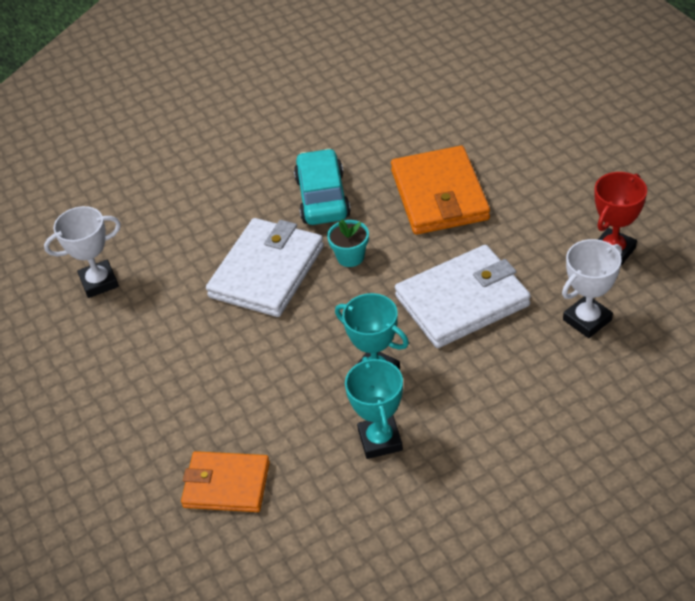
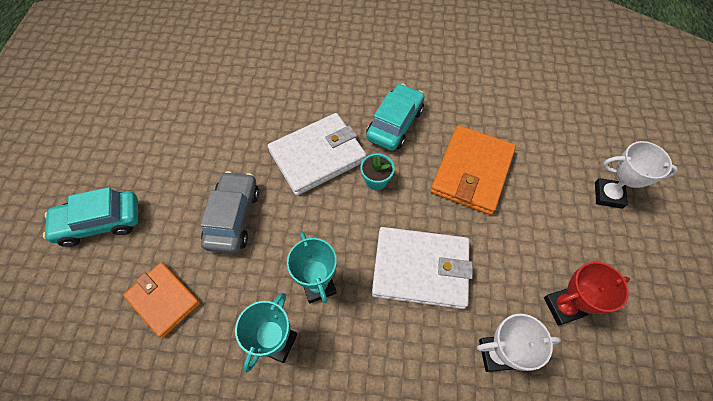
camera: 30 degrees right, 15 degrees up
white trophy [44,206,121,298] -> white trophy moved to [595,141,678,209]
none -> turquoise car [43,187,138,247]
none -> grey car [200,171,259,254]

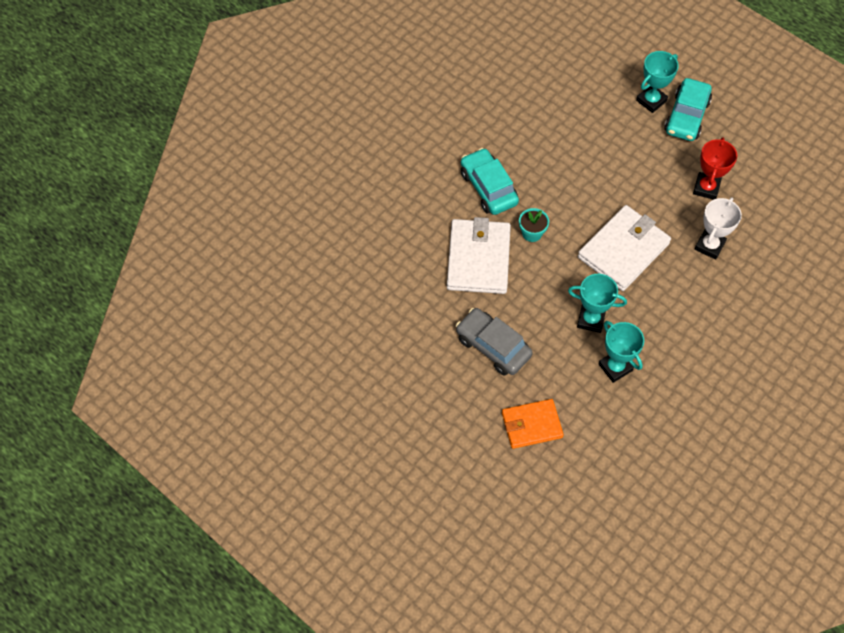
camera: 55 degrees left, 0 degrees up
turquoise car [43,187,138,247] -> turquoise car moved to [664,78,712,141]
orange wallet [430,125,516,215] -> none
white trophy [595,141,678,209] -> turquoise trophy [636,51,679,113]

